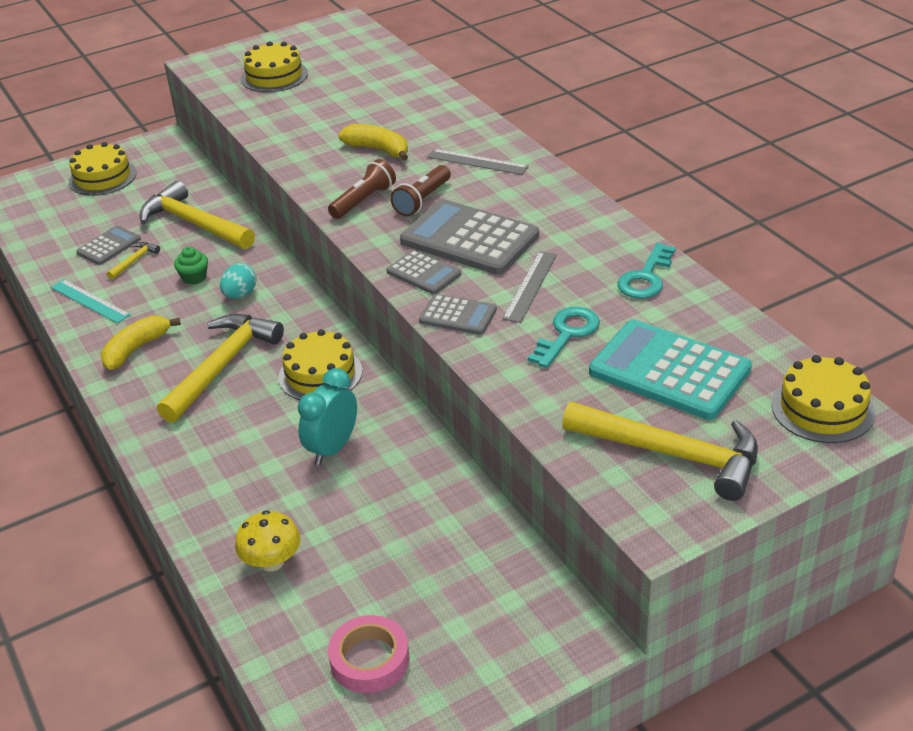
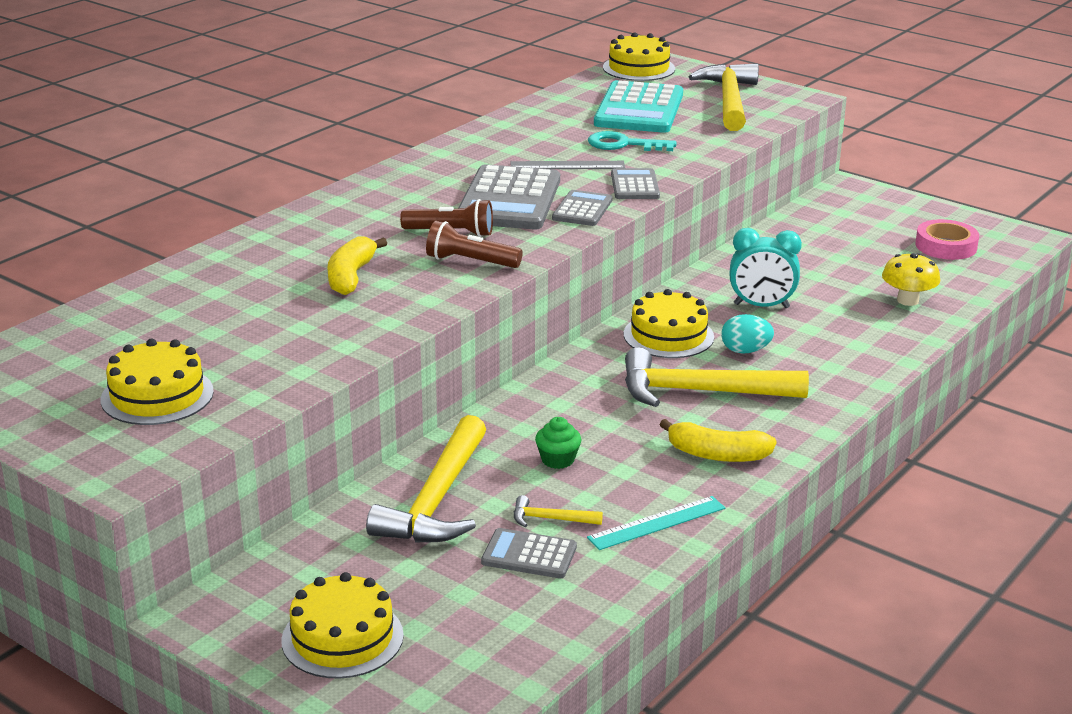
camera: 115 degrees left, 10 degrees down
turquoise ruler [51,279,131,323] -> turquoise ruler turned 45 degrees clockwise [587,496,725,550]
turquoise egg [220,263,257,299] -> turquoise egg moved to [721,314,774,354]
grey ruler [427,149,529,175] -> none
turquoise key [617,243,676,299] -> none

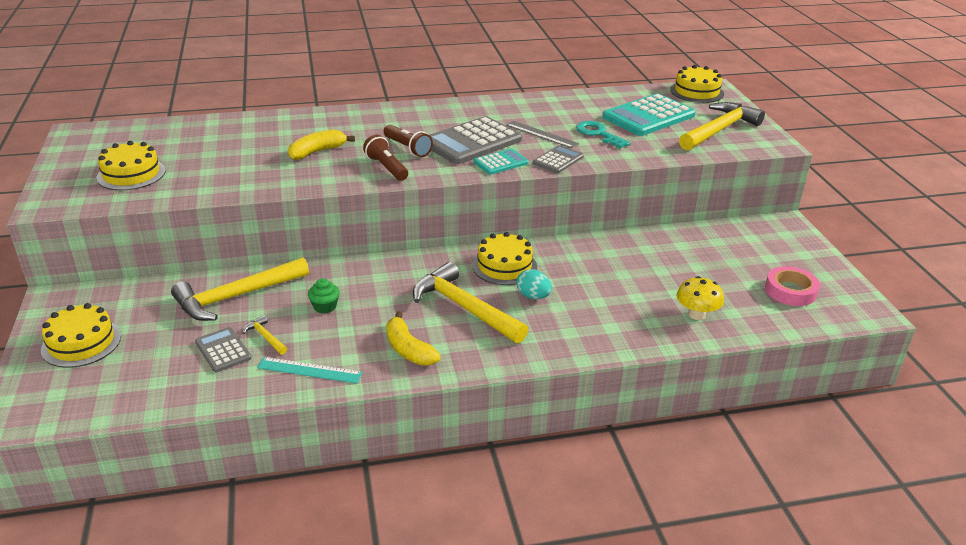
camera: 40 degrees right, 5 degrees up
grey calculator [552,190,613,226] -> turquoise calculator [473,149,529,175]
turquoise clock [730,228,802,308] -> none

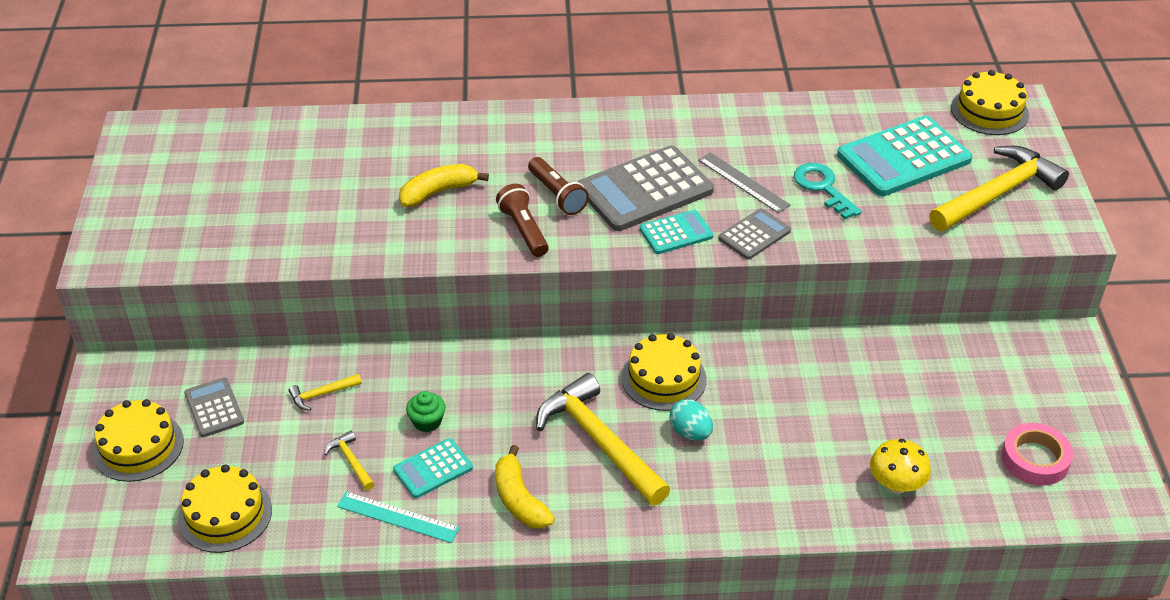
camera: 10 degrees right, 10 degrees up
yellow cake [96,141,166,190] -> yellow cake moved to [178,464,272,553]
yellow hammer [171,257,309,321] -> yellow hammer [289,374,362,411], size x0.43
grey calculator [195,327,251,372] -> grey calculator moved to [184,377,244,437]
none -> turquoise calculator [393,438,473,498]

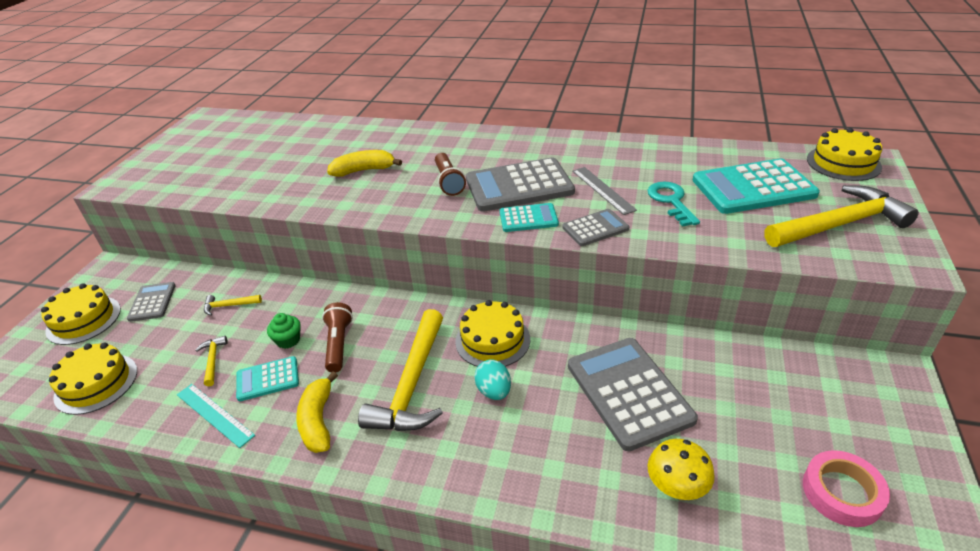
camera: 20 degrees right, 5 degrees down
brown flashlight [496,184,549,257] -> brown flashlight moved to [322,302,353,372]
yellow hammer [536,373,671,506] -> yellow hammer turned 150 degrees counterclockwise [358,309,443,431]
none -> grey calculator [568,338,698,451]

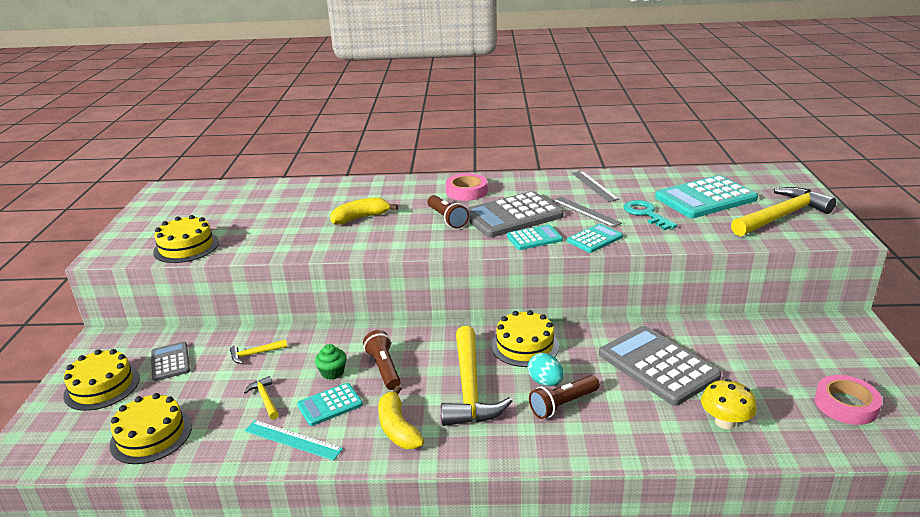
camera: 15 degrees left, 10 degrees down
grey calculator [562,209,629,246] -> turquoise calculator [567,224,623,253]
yellow cake [807,128,882,181] -> yellow cake moved to [153,215,219,263]
none -> pink tape [445,174,488,201]
none -> brown flashlight [529,375,600,419]
none -> grey ruler [572,171,619,202]

